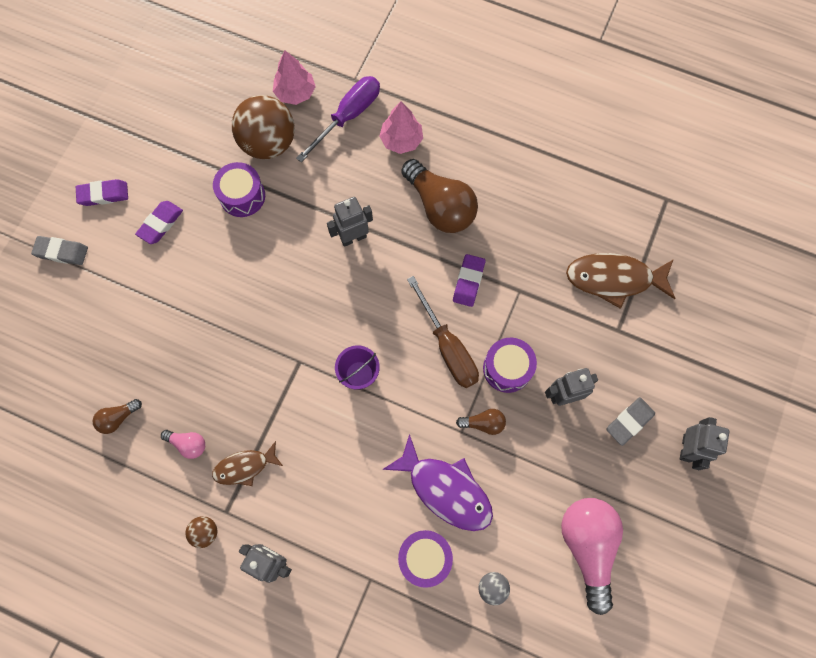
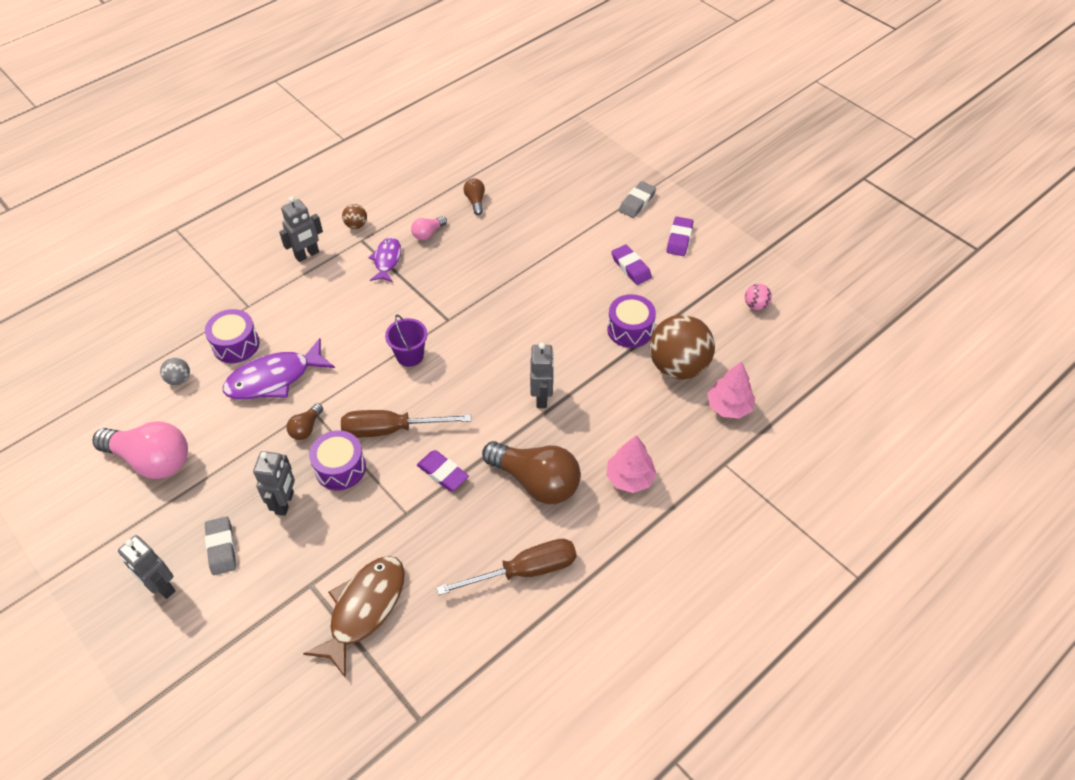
camera: 115 degrees right, 20 degrees down
brown fish [212,441,283,486] -> purple fish [369,237,401,282]
purple screwdriver [296,76,380,162] -> none
brown light bulb [401,159,478,233] -> brown light bulb turned 135 degrees counterclockwise [482,441,581,504]
none -> brown screwdriver [436,539,577,595]
none -> pink ball [745,284,772,310]

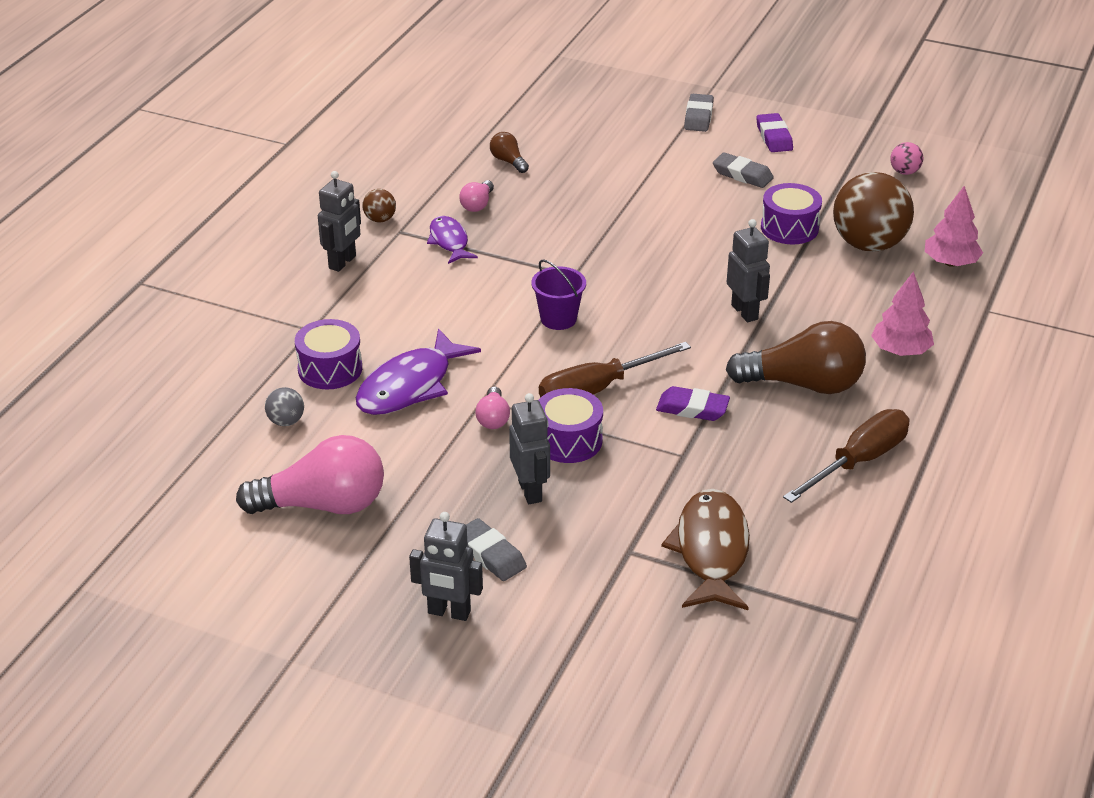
camera: 25 degrees left, 15 degrees down
brown light bulb [286,403,323,440] -> pink light bulb [476,386,510,429]
purple eraser [611,244,652,285] -> grey eraser [713,152,774,188]

